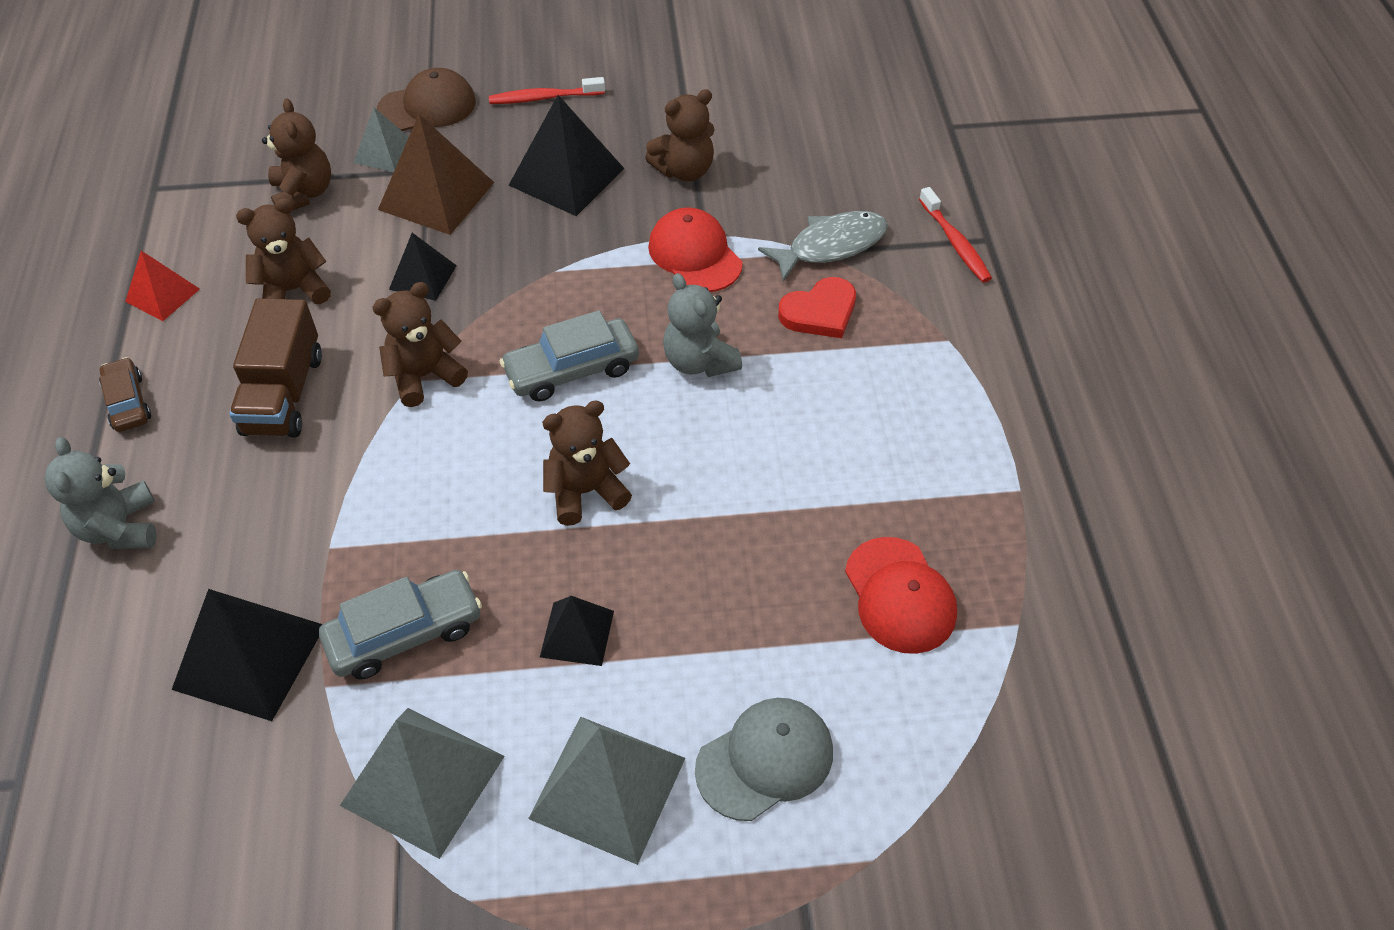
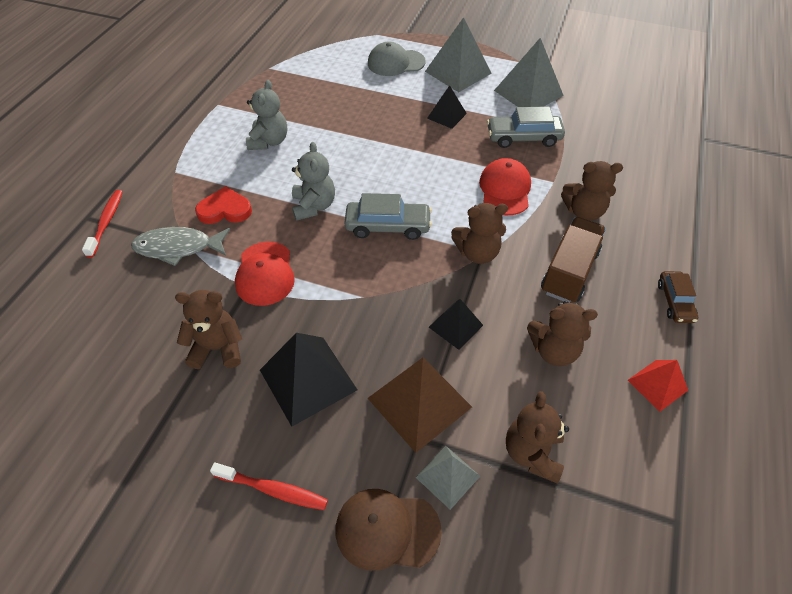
camera: 155 degrees left, 0 degrees up
grey teddy bear [44,437,156,549] -> grey teddy bear moved to [246,80,287,150]
black pyramid [172,589,323,721] -> none
brown teddy bear [542,400,632,526] -> brown teddy bear moved to [561,161,623,221]
red cap [845,537,957,654] -> red cap moved to [479,158,531,215]

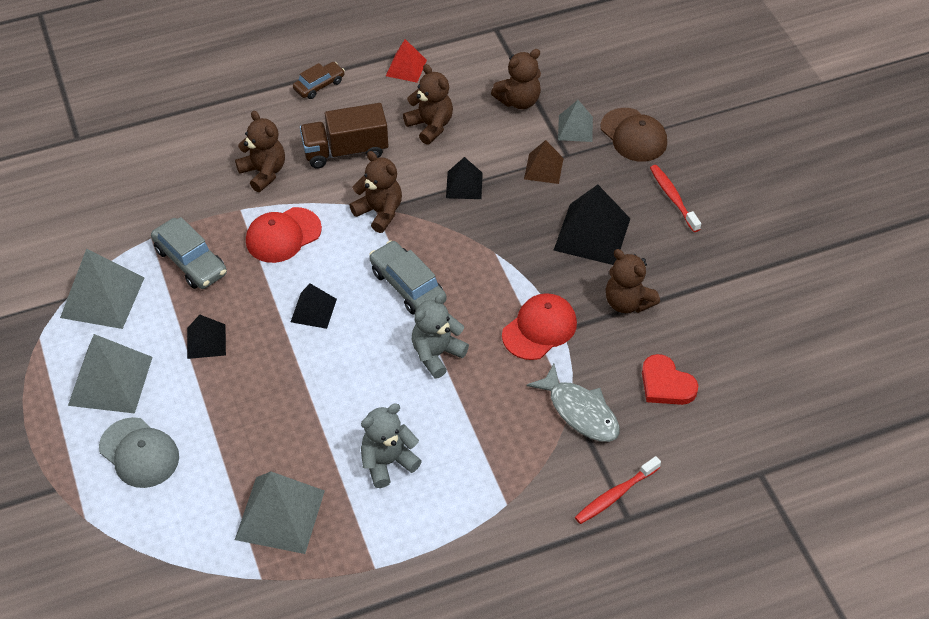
camera: 130 degrees left, 0 degrees up
red heart [195,186,252,224] -> red heart moved to [642,354,698,405]
brown pyramid [368,358,472,453] -> brown pyramid [524,140,564,184], size x0.57
none -> grey pyramid [235,472,325,554]
none -> black pyramid [291,283,337,329]

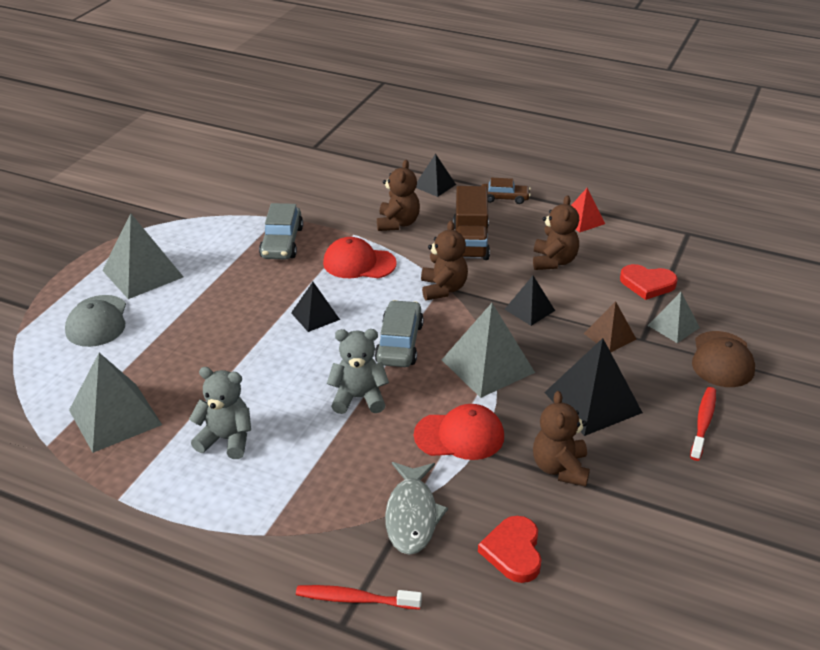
camera: 45 degrees right, 15 degrees down
grey pyramid [60,249,145,329] -> grey pyramid moved to [442,303,535,398]
black pyramid [187,315,226,359] -> black pyramid moved to [416,153,456,197]
brown truck [300,103,388,168] -> brown truck turned 120 degrees counterclockwise [453,186,490,260]
brown teddy bear [491,49,541,109] -> red heart [620,264,678,300]

